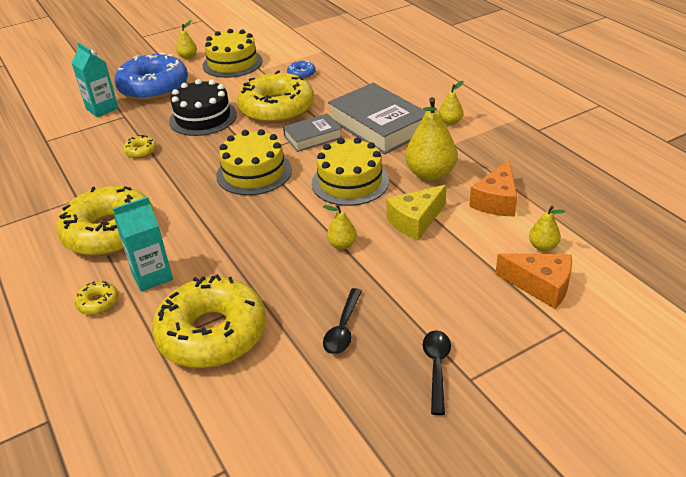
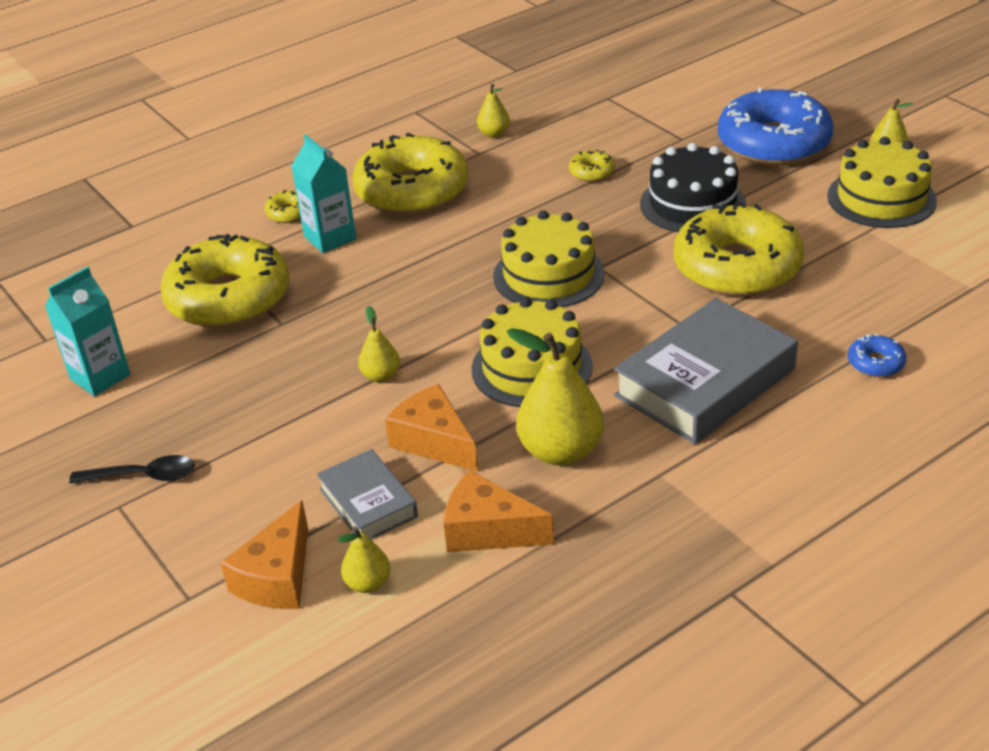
camera: 85 degrees right, 0 degrees up
turquoise carton [71,42,118,117] -> turquoise carton moved to [45,266,130,396]
grey book [283,114,342,152] -> grey book moved to [317,449,418,540]
blue donut [287,60,316,79] -> blue donut moved to [848,334,906,377]
black spoon [323,288,362,354] -> none
yellow cheese [386,185,446,240] -> orange cheese [385,384,478,472]
yellow pear [439,81,464,125] -> yellow pear moved to [477,84,510,138]

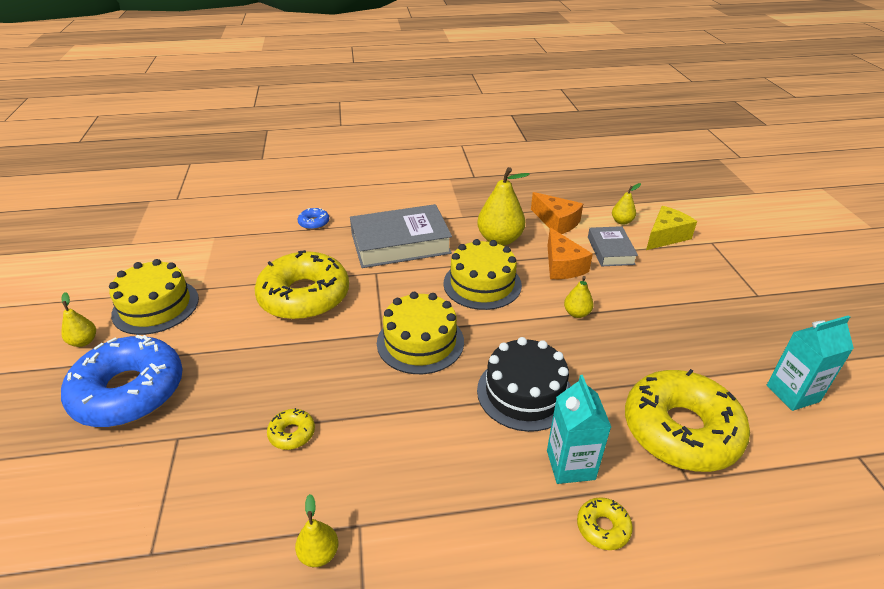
camera: 155 degrees left, 0 degrees up
black spoon [69,455,195,483] -> none
orange cheese [220,500,308,609] -> yellow cheese [646,206,697,250]
yellow donut [352,133,469,215] -> none
black cake [640,143,746,232] -> black cake moved to [477,337,571,432]

